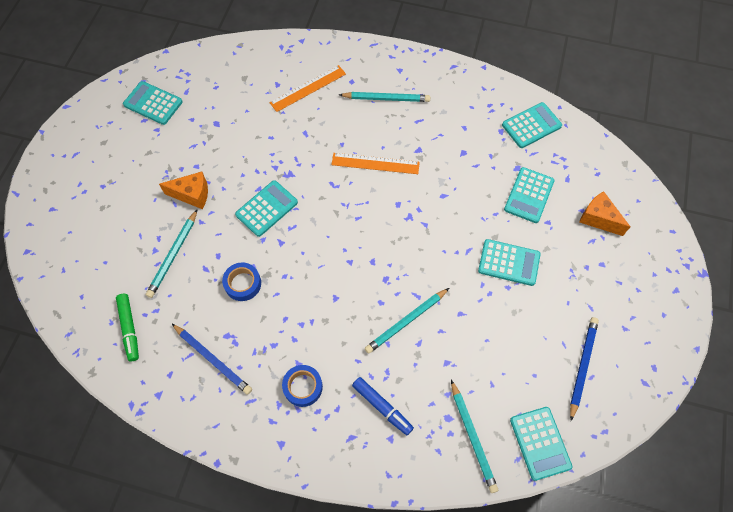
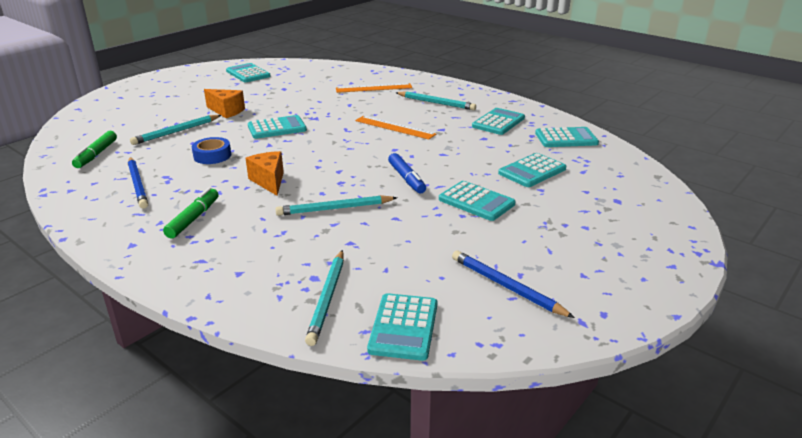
camera: 25 degrees right, 35 degrees down
blue tape [282,365,323,407] -> green marker [163,188,219,238]
blue marker [352,377,414,435] -> blue marker moved to [388,153,426,193]
blue pencil [570,317,599,421] -> blue pencil turned 90 degrees counterclockwise [452,250,575,318]
orange cheese [579,191,630,236] -> orange cheese moved to [246,151,284,196]
none -> turquoise calculator [472,108,525,135]

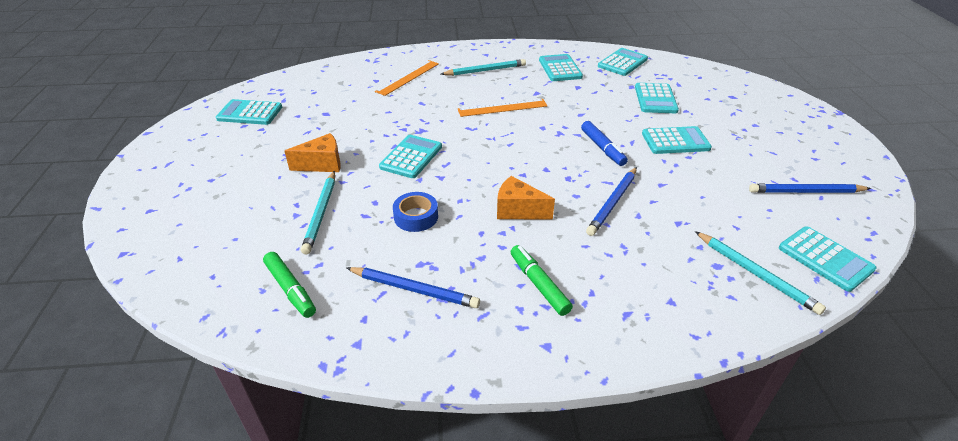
camera: 45 degrees left, 10 degrees up
turquoise pencil [276,195,397,216] -> blue pencil [586,167,637,236]
blue marker [388,153,426,193] -> blue marker turned 45 degrees clockwise [581,121,628,166]

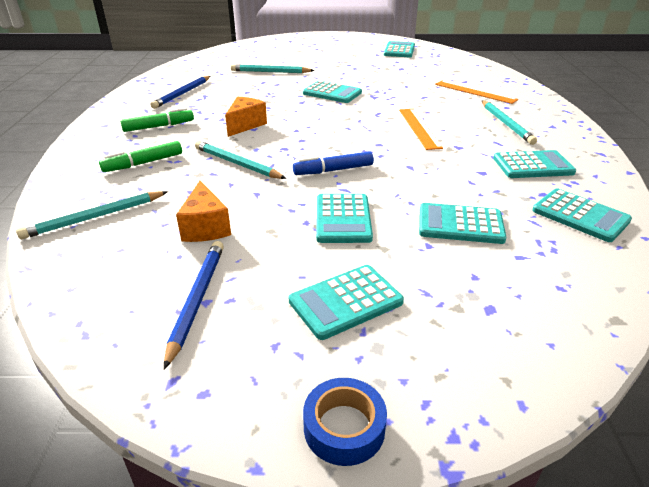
camera: 95 degrees right, 5 degrees down
green marker [263,252,316,318] -> green marker moved to [99,141,182,172]
orange cheese [285,133,341,172] -> orange cheese moved to [176,181,231,242]
blue tape [393,192,438,232] -> blue tape moved to [303,378,387,466]
blue pencil [586,167,637,236] -> turquoise pencil [195,141,286,179]
turquoise calculator [779,227,876,292] -> turquoise calculator moved to [289,265,404,340]

